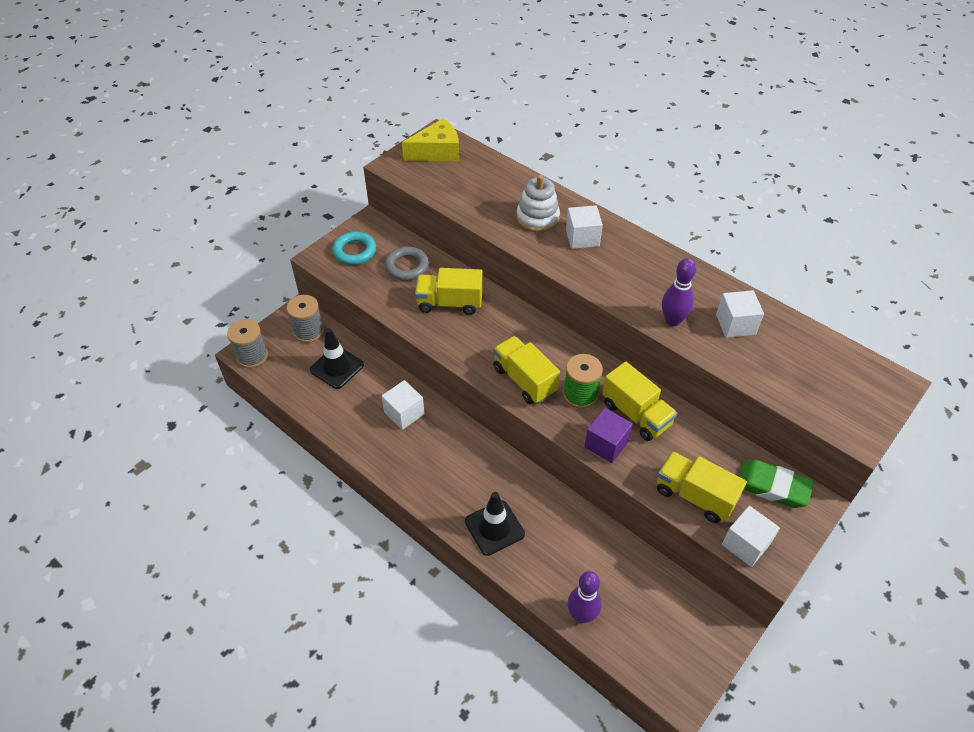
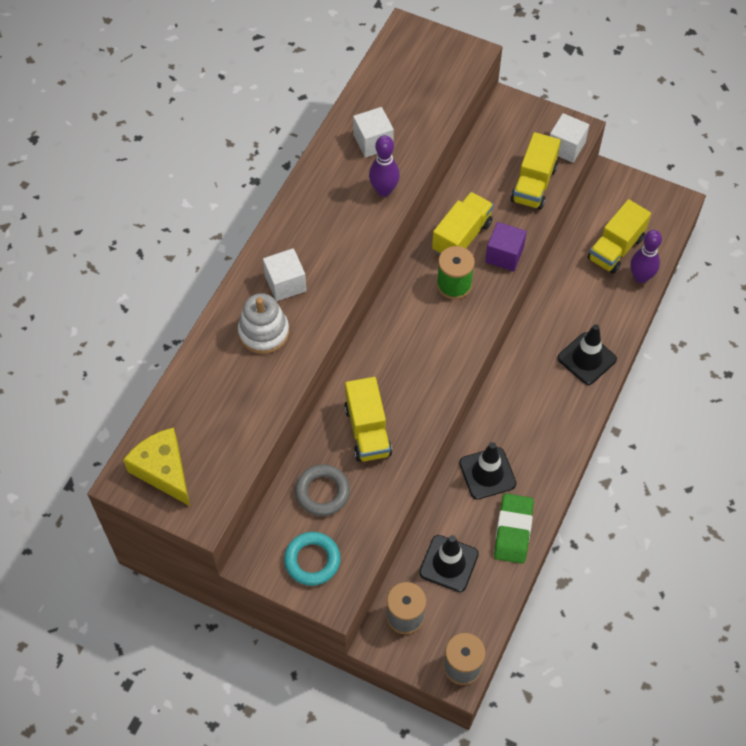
camera: 105 degrees left, 10 degrees up
white cube [382,380,425,430] -> black traffic cone [459,442,516,499]
yellow truck [493,336,560,404] -> yellow truck moved to [588,199,651,274]
green eraser [738,460,814,508] -> green eraser moved to [494,493,534,564]

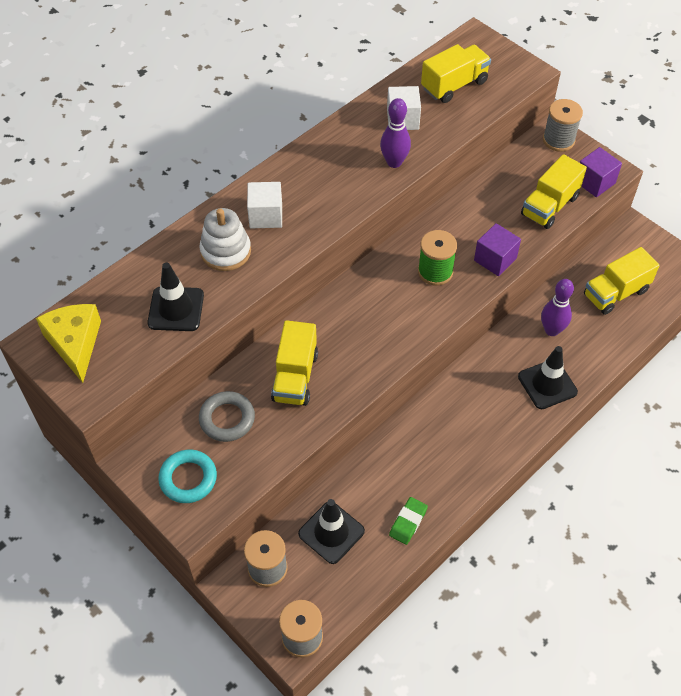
camera: 20 degrees right, 5 degrees down
yellow truck [432,192,494,255] -> yellow truck moved to [421,44,491,103]
black traffic cone [459,442,516,499] -> black traffic cone moved to [147,263,204,331]
green eraser [494,493,534,564] -> green eraser [389,497,428,545], size x0.64
white cube [550,113,589,163] -> purple cube [580,147,622,197]
purple bowling pin [630,230,662,283] -> purple bowling pin moved to [541,279,574,336]
none -> grey spool [543,99,583,152]

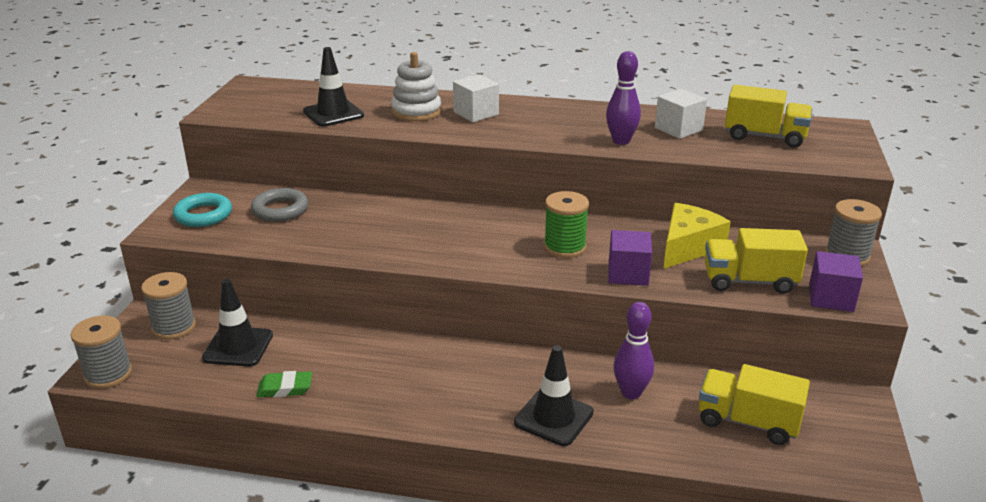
camera: 55 degrees right, 25 degrees down
yellow cheese [36,304,101,383] -> yellow cheese moved to [663,203,731,269]
yellow truck [271,320,318,406] -> none

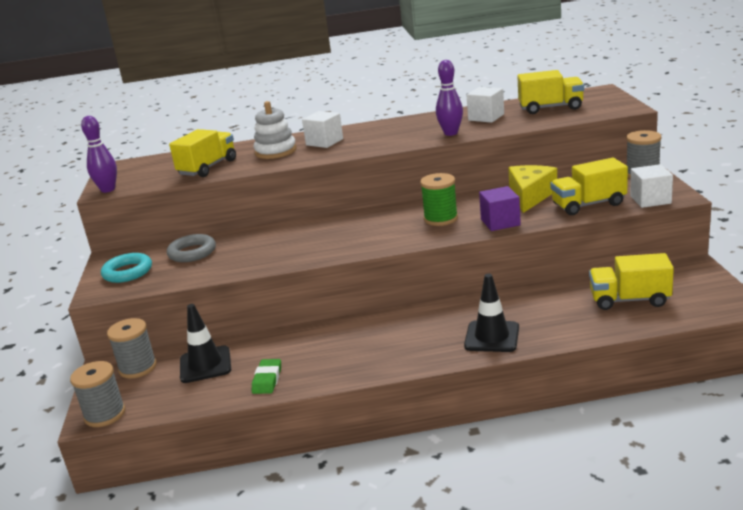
camera: 15 degrees left, 5 degrees down
green eraser [257,371,312,397] -> green eraser turned 60 degrees counterclockwise [252,359,281,394]
black traffic cone [303,47,364,127] -> yellow truck [169,129,236,177]
purple bowling pin [613,302,654,399] -> purple bowling pin moved to [81,116,117,193]
purple cube [809,251,863,312] -> white cube [630,164,673,208]

